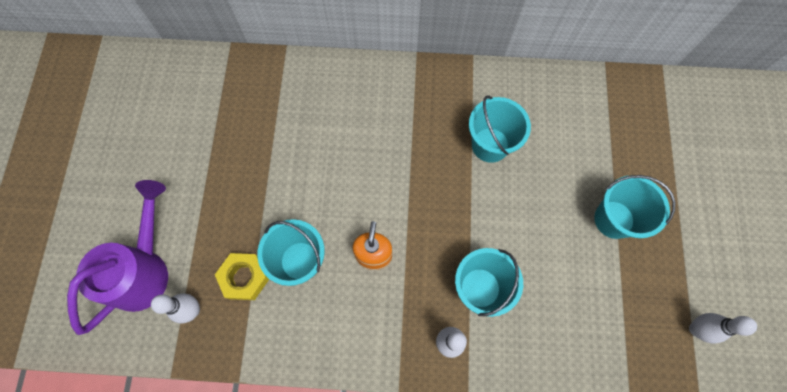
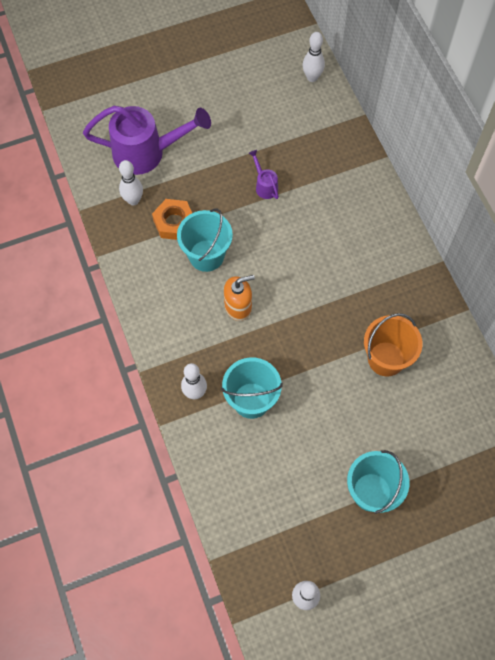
camera: 65 degrees right, 5 degrees down
yellow nut [215,253,269,300] -> orange nut [152,199,192,240]
turquoise bucket [469,95,531,163] -> orange bucket [364,313,423,377]
none -> purple watering can [248,150,279,199]
none -> white bowling pin [303,32,325,82]

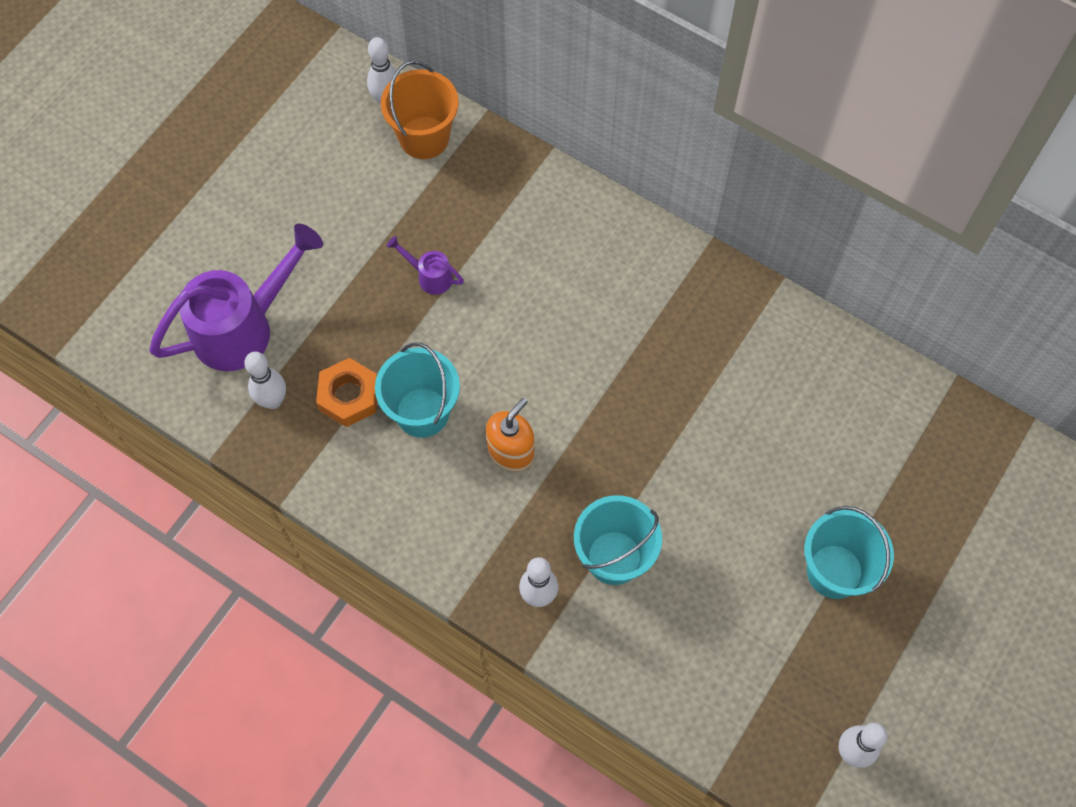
camera: 35 degrees left, 0 degrees up
orange bucket [364,313,423,377] -> orange bucket moved to [381,61,459,159]

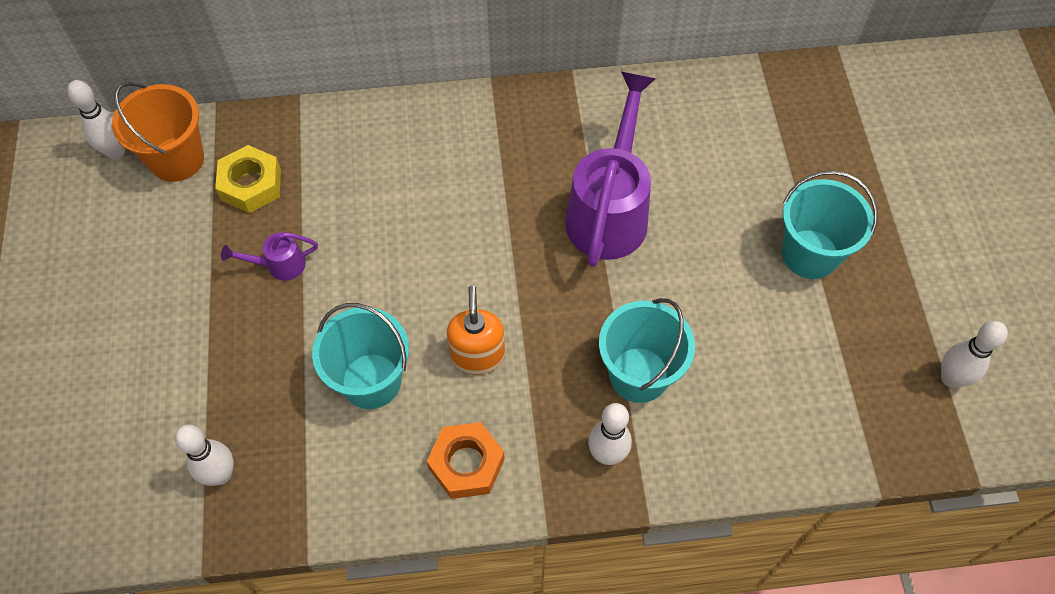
camera: 40 degrees left, 5 degrees down
purple watering can [149,224,323,371] -> purple watering can moved to [565,72,656,267]
orange nut [316,358,377,427] -> orange nut moved to [427,422,505,499]
none -> yellow nut [215,145,281,213]

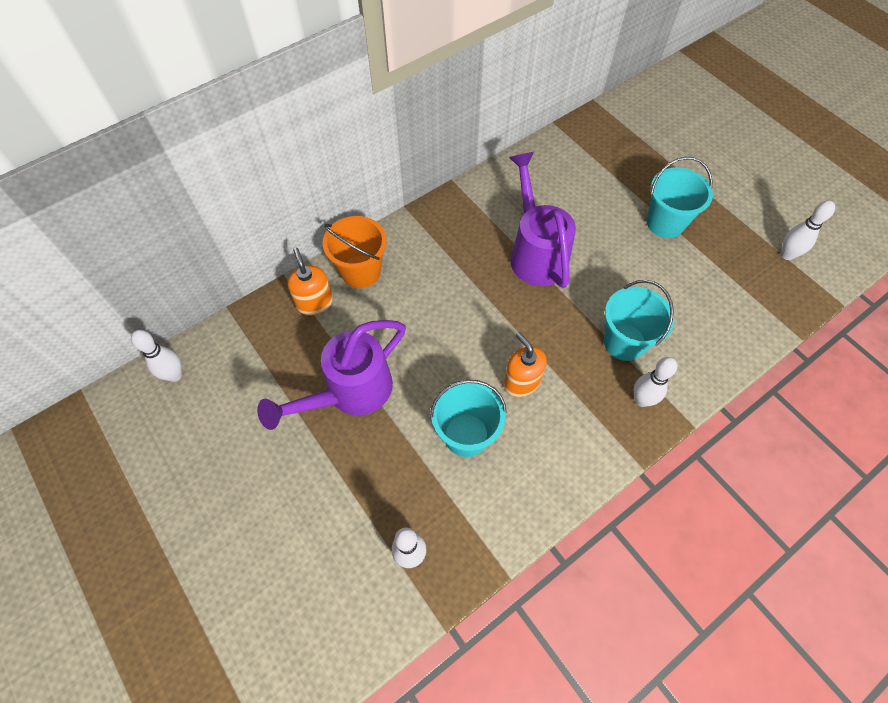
camera: 30 degrees left, 0 degrees up
orange bucket [112,82,204,182] -> orange bucket moved to [323,216,387,288]
yellow nut [215,145,281,213] -> none
purple watering can [221,232,318,281] -> purple watering can [257,320,406,430], size x2.27
orange nut [427,422,505,499] -> none
none -> orange soap dispenser [287,248,333,315]

